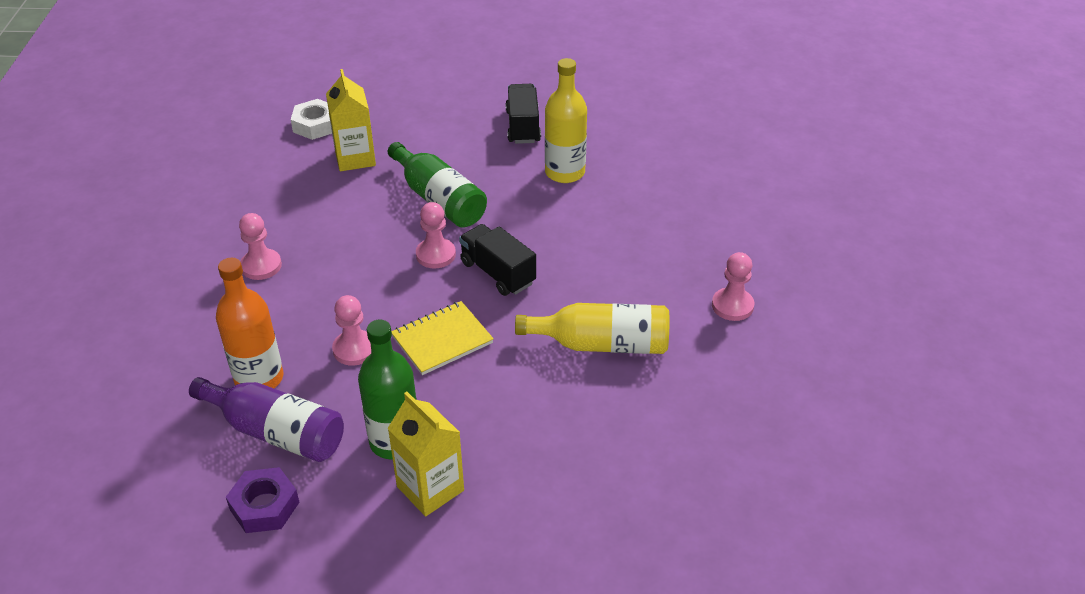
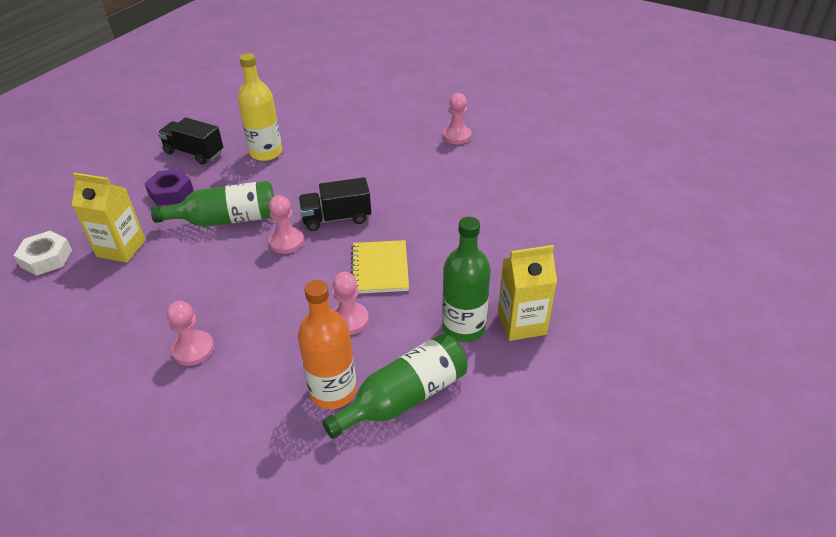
camera: 60 degrees left, 0 degrees up
purple bottle [189,377,344,462] -> green bottle [322,333,468,439]
purple nut [226,467,300,533] -> purple nut moved to [144,169,194,206]
yellow bottle [515,303,669,354] -> none

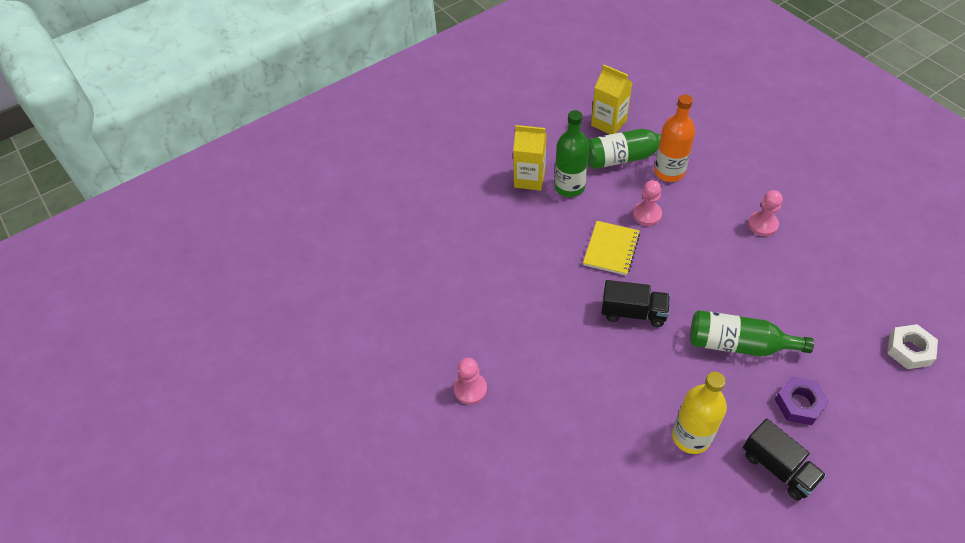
camera: 155 degrees left, 10 degrees up
yellow carton [72,173,146,263] -> yellow carton moved to [591,65,633,134]
pink pawn [268,195,304,254] -> none

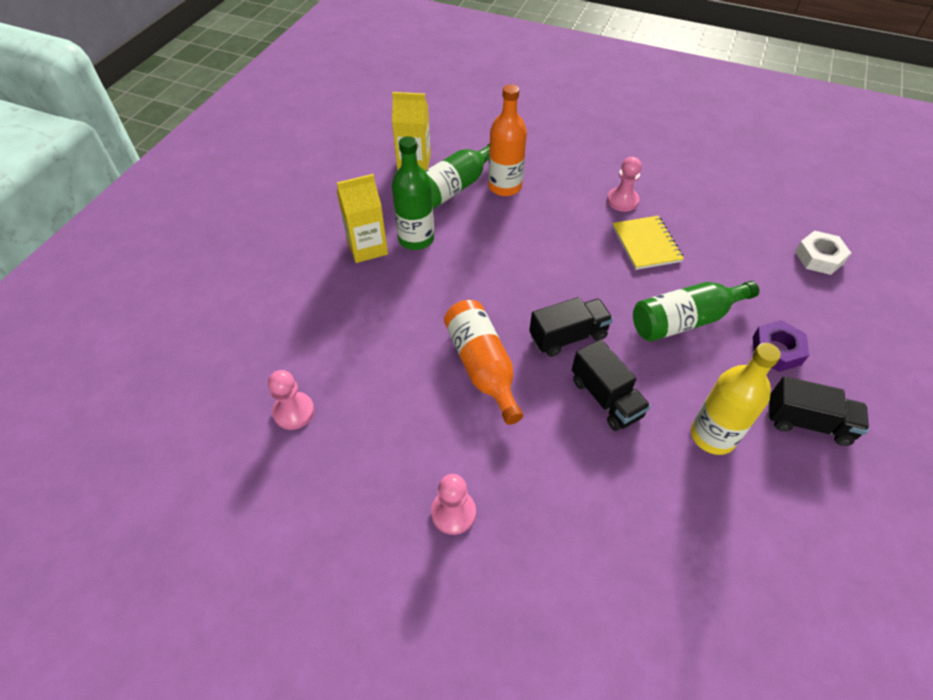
camera: 35 degrees left, 0 degrees up
yellow notebook [583,221,640,276] -> yellow notebook moved to [613,216,684,270]
pink pawn [633,180,662,226] -> pink pawn moved to [268,370,314,430]
none -> orange bottle [444,300,523,425]
none -> black truck [572,339,651,431]

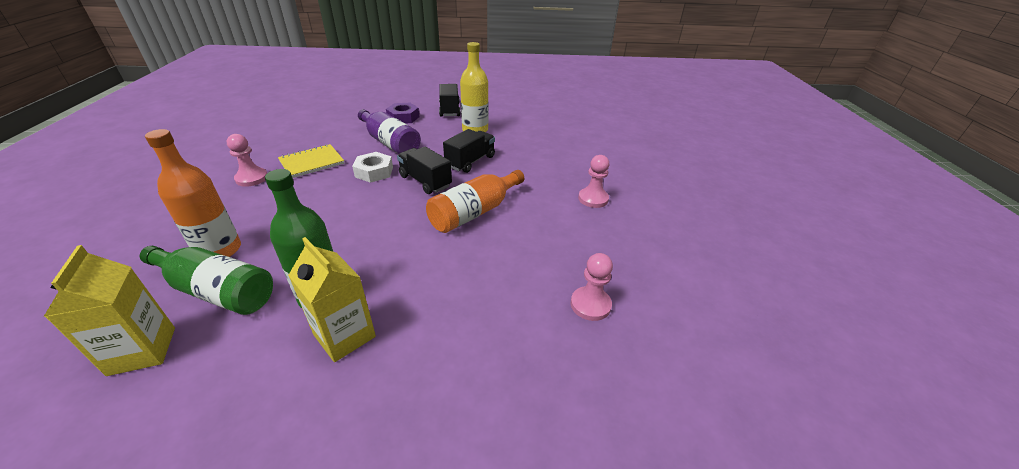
camera: 115 degrees left, 15 degrees down
green bottle [633,281,759,341] -> purple bottle [358,109,421,154]
white nut [795,231,851,275] -> white nut moved to [352,152,393,183]

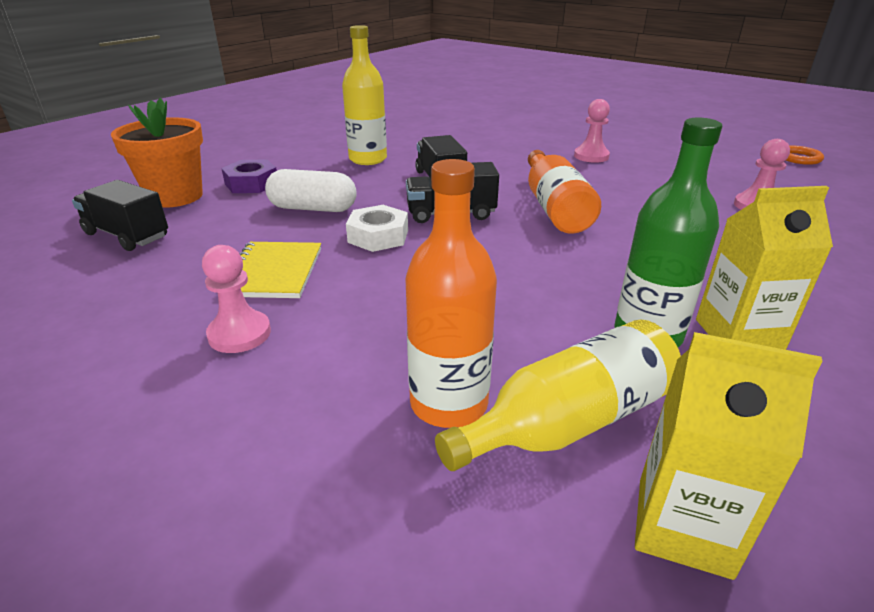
camera: 50 degrees left, 5 degrees down
green bottle [140,246,273,315] -> yellow bottle [435,319,681,471]
purple bottle [358,109,421,154] -> white capsule [265,169,357,212]
black truck [439,84,461,117] -> black truck moved to [72,180,168,251]
none -> orange flower pot [111,98,203,208]
none -> orange ring [786,145,824,165]

